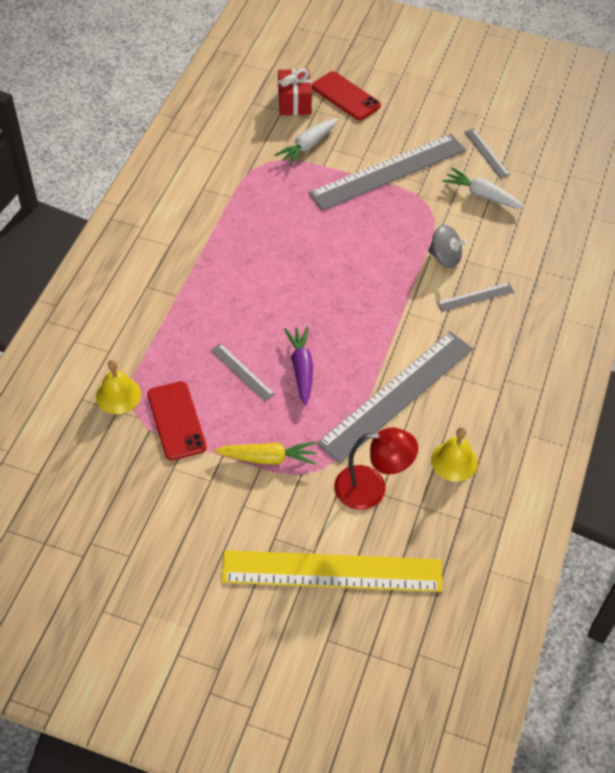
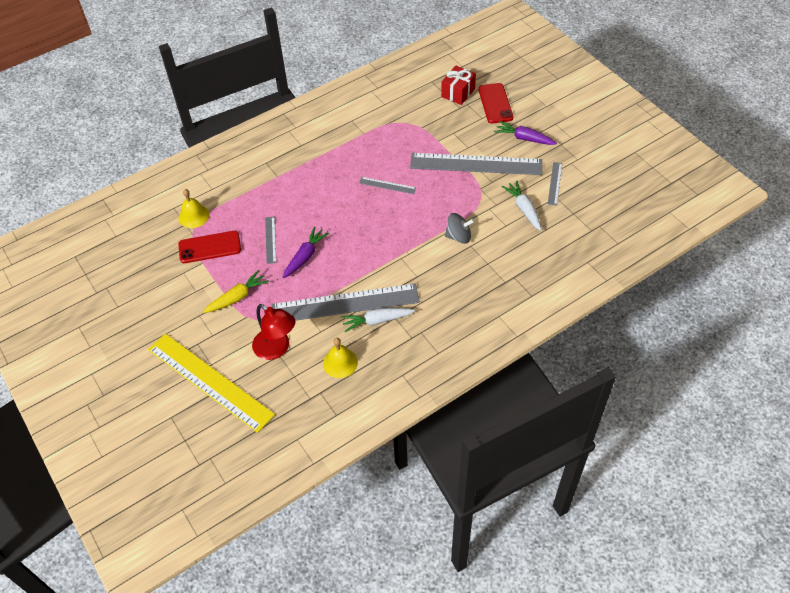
camera: 40 degrees right, 0 degrees up
red phone [147,381,207,461] -> red phone turned 60 degrees clockwise [178,231,241,263]
yellow carrot [215,442,316,465] -> yellow carrot turned 75 degrees counterclockwise [203,270,269,313]
white carrot [275,118,338,166] -> white carrot moved to [341,308,415,332]
grey spinning top [428,225,467,268] -> grey spinning top turned 60 degrees counterclockwise [445,213,474,244]
grey ruler [437,282,514,312] -> grey ruler moved to [359,177,416,194]
none -> purple carrot [494,121,557,145]

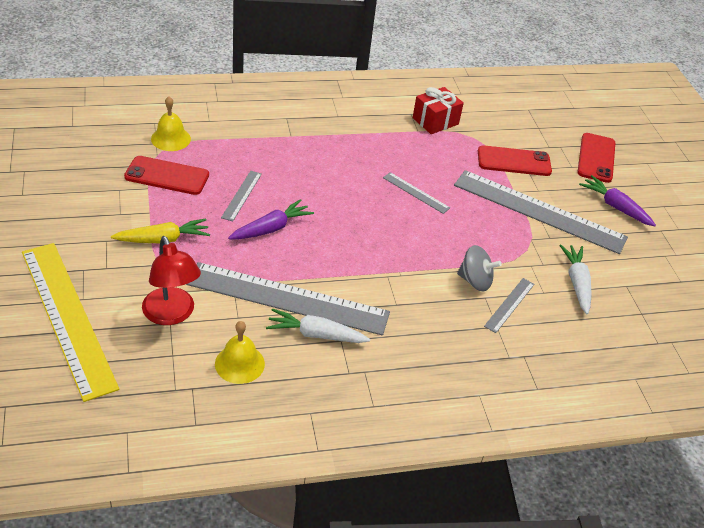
camera: 15 degrees right, 10 degrees down
red gift [441,66,476,105] -> red gift moved to [413,87,464,134]
grey ruler [548,162,562,205] -> grey ruler moved to [484,278,534,333]
none -> red phone [478,145,552,176]

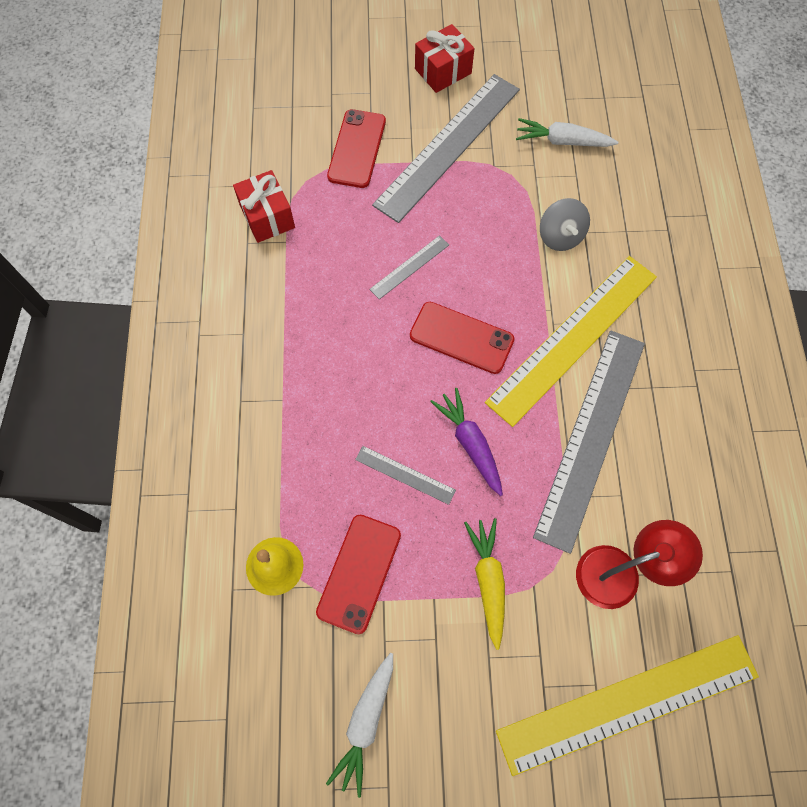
camera: 75 degrees left, 25 degrees up
yellow bell [215,321,265,384] -> none
white carrot [266,308,370,343] -> white carrot moved to [326,653,393,798]
grey spinning top [457,245,502,291] -> grey spinning top turned 135 degrees clockwise [540,198,590,251]
grey ruler [484,278,534,333] -> none
red phone [578,133,615,183] -> red phone moved to [410,302,514,374]
purple carrot [579,175,656,226] -> red gift [415,24,474,93]
none -> yellow ruler [485,256,657,427]

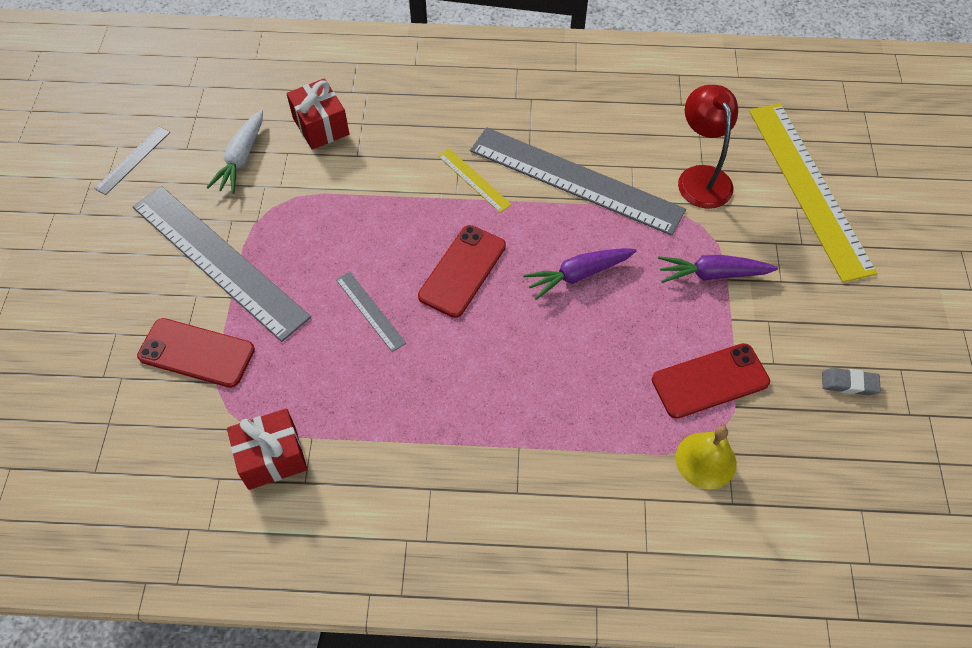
camera: 85 degrees left, 10 degrees down
red phone [316,515,401,634] -> red phone turned 45 degrees counterclockwise [652,343,770,419]
white carrot [326,653,393,798] -> grey eraser [822,368,881,396]
grey ruler [355,446,456,505] -> grey ruler moved to [94,127,170,195]
red gift [415,24,474,93] -> red gift moved to [286,78,349,150]
yellow carrot [464,518,505,650] -> purple carrot [658,255,778,283]
yellow ruler [485,256,657,427] -> yellow ruler [438,148,512,213], size x0.43
grey spinning top [540,198,590,251] -> none

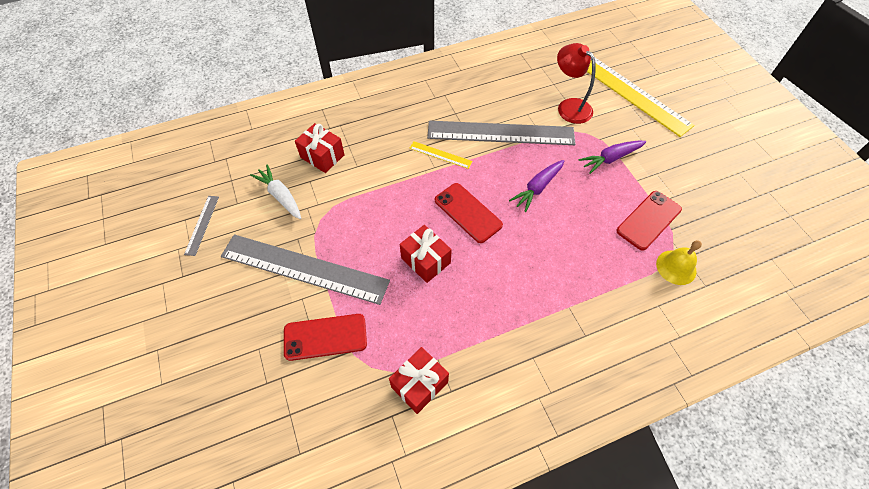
camera: 25 degrees left, 0 degrees up
white carrot [206,109,263,194] -> white carrot turned 150 degrees clockwise [250,164,301,219]
grey ruler [336,271,406,352] -> red gift [400,225,452,283]
red phone [418,225,506,318] -> red phone turned 45 degrees counterclockwise [435,183,503,243]
grey eraser [822,368,881,396] -> none

